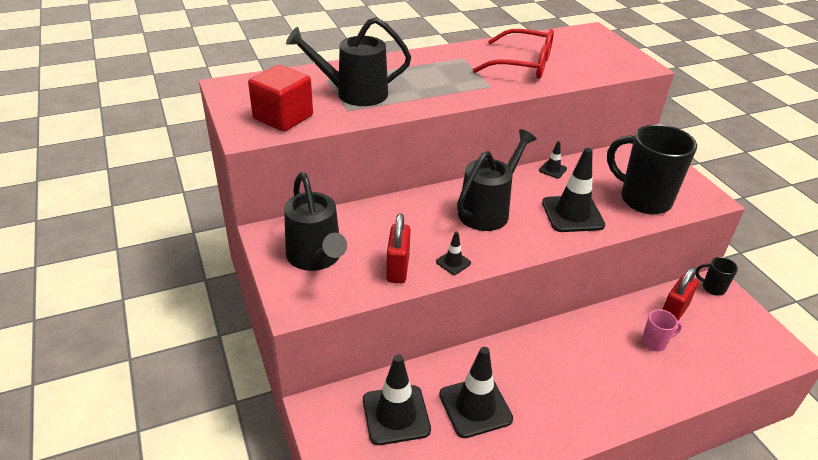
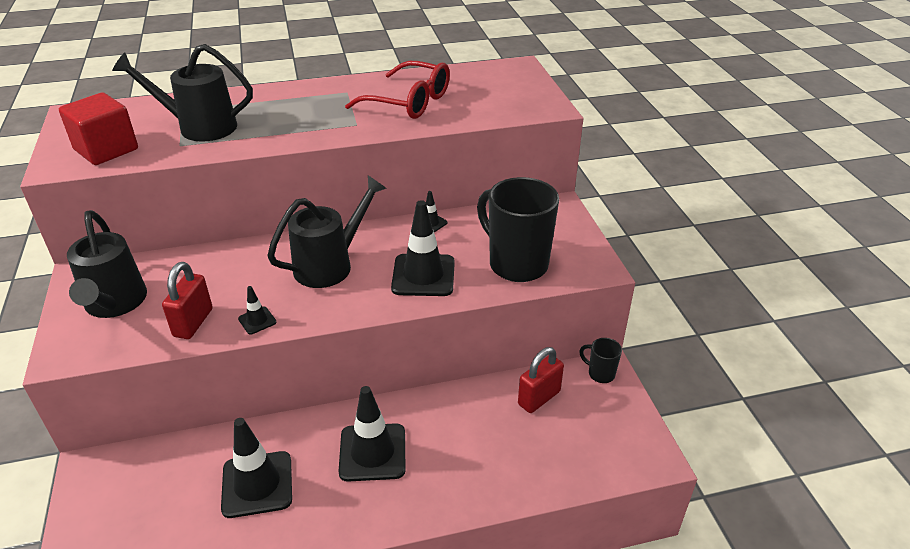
camera: 10 degrees right, 0 degrees up
black traffic cone [363,354,431,445] -> black traffic cone moved to [338,386,405,481]
pink mug [642,309,682,352] -> none

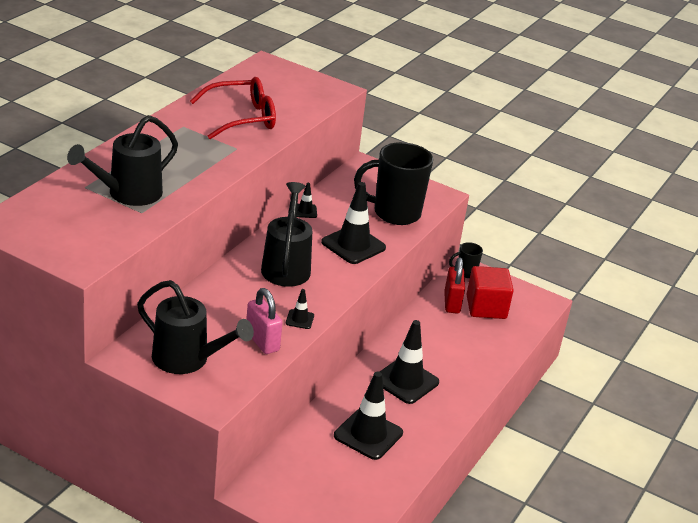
camera: 50 degrees left, 5 degrees down
red cube [59,92,138,165] -> red cube moved to [466,266,514,319]
red padlock [162,262,213,339] -> pink padlock [246,288,283,354]

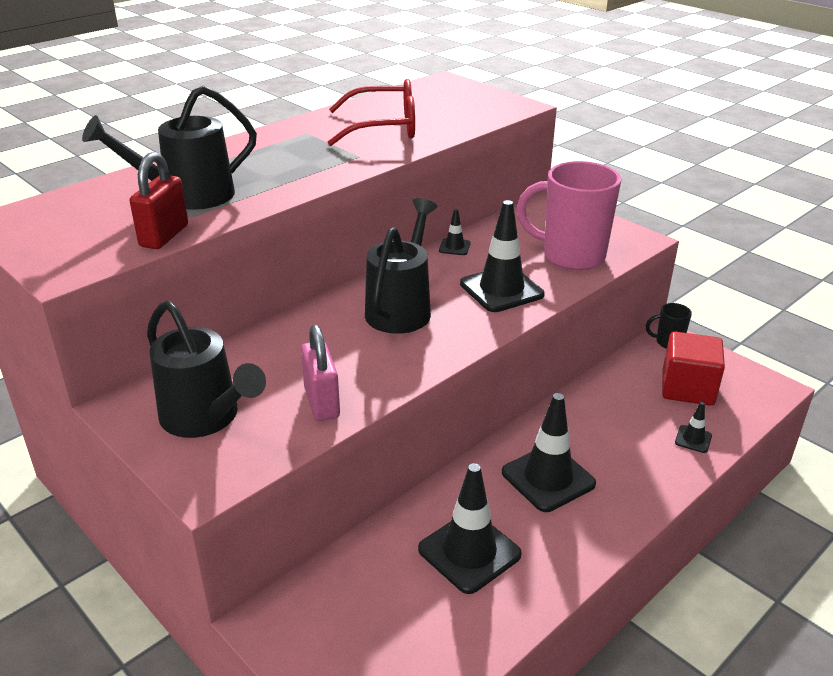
camera: 20 degrees right, 0 degrees up
black traffic cone [286,289,314,329] -> black traffic cone moved to [675,402,712,453]
black mug [354,142,433,225] -> pink mug [517,161,621,270]
red padlock [444,257,465,314] -> red padlock moved to [130,152,188,249]

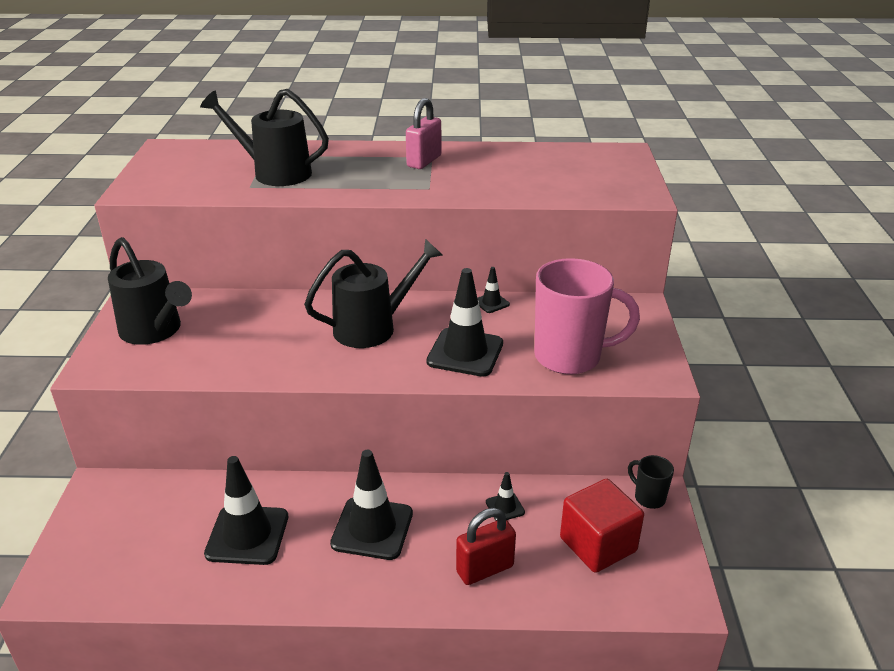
camera: 45 degrees right, 0 degrees up
red padlock [130,152,188,249] -> red padlock moved to [456,508,516,585]
black watering can [147,301,266,438] -> black watering can turned 45 degrees counterclockwise [108,237,192,345]
pink padlock [301,325,340,421] -> pink padlock moved to [406,98,441,169]
red glasses [327,79,415,146] -> none
pink mug [517,161,621,270] -> pink mug turned 120 degrees clockwise [535,258,640,375]
black traffic cone [675,402,712,453] -> black traffic cone moved to [486,472,525,521]

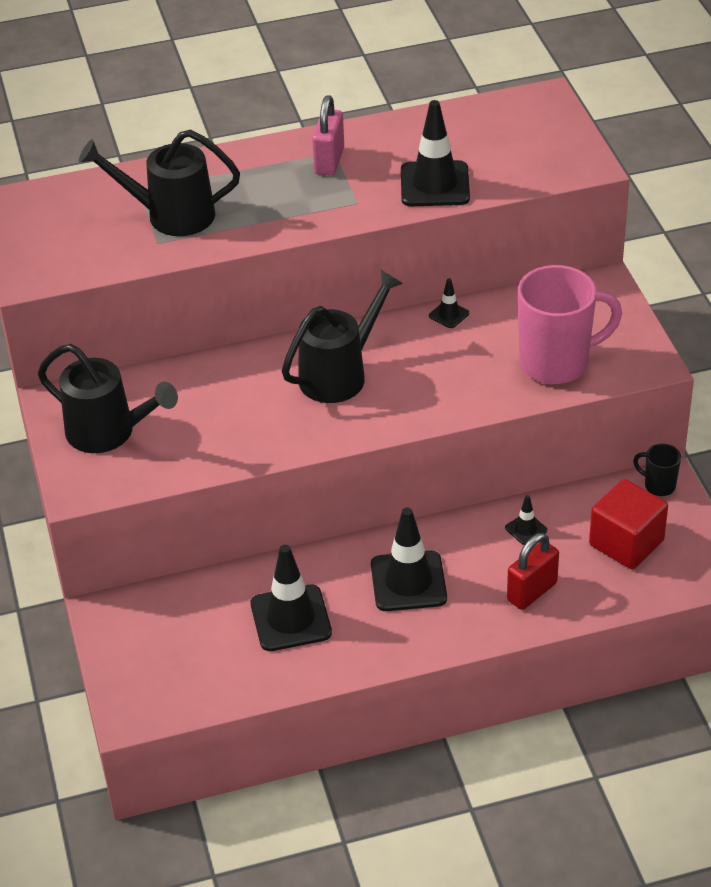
camera: 15 degrees left, 10 degrees up
black traffic cone [427,268,503,377] -> black traffic cone moved to [401,100,470,206]

